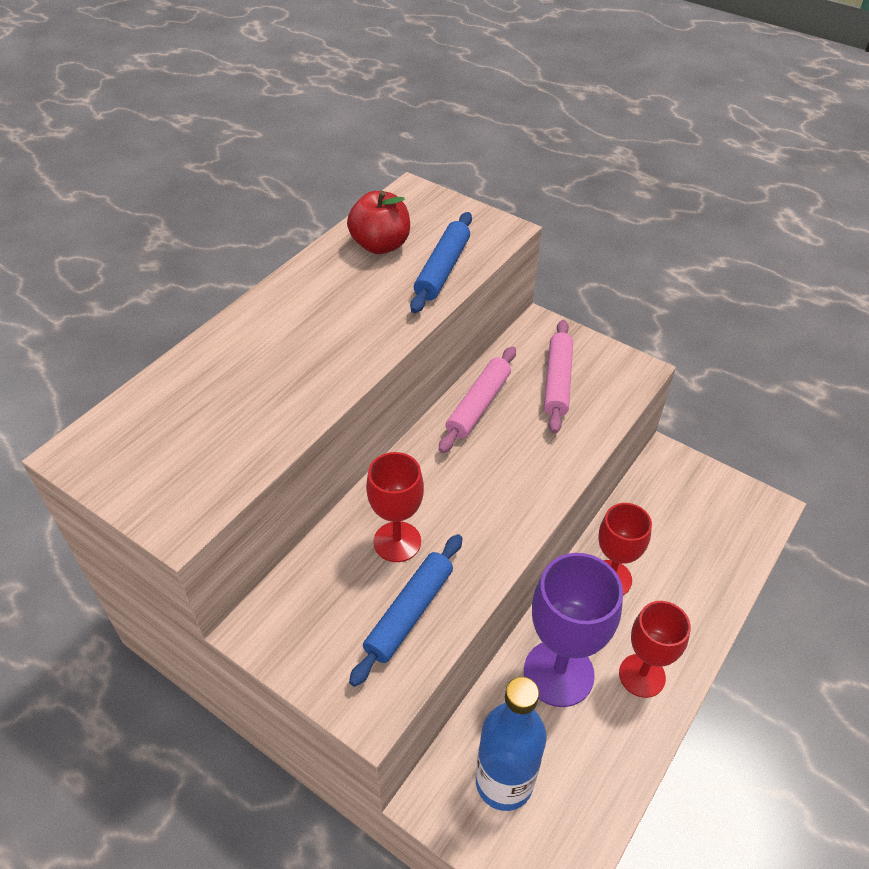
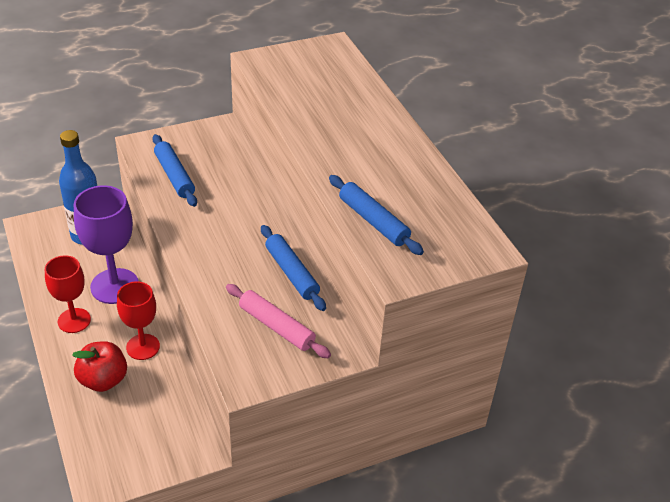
camera: 120 degrees right, 5 degrees down
red apple [347,191,410,254] -> red apple moved to [72,341,127,392]
red goblet [366,452,424,562] -> none
pink rolling pin [439,346,516,453] -> blue rolling pin [261,225,326,311]

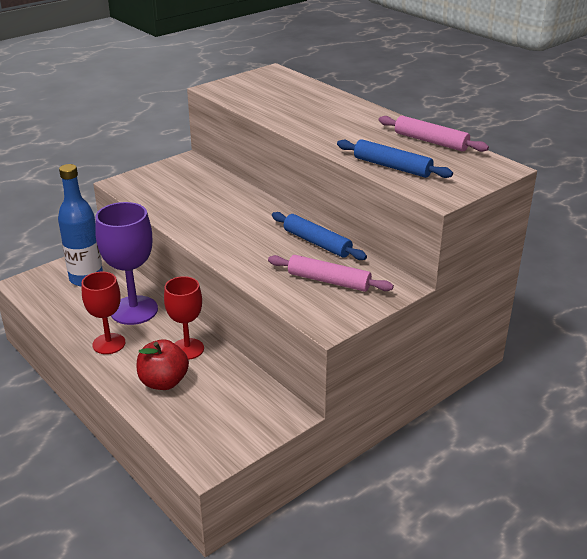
camera: 15 degrees left, 10 degrees down
blue rolling pin [152,134,197,207] -> none
none -> pink rolling pin [379,116,489,152]

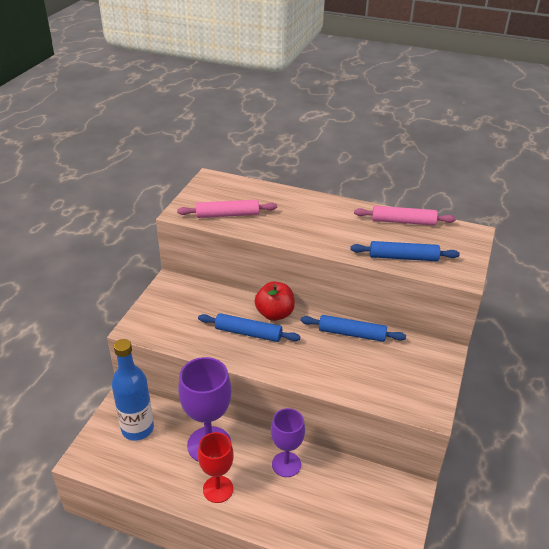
camera: 30 degrees left, 5 degrees up
red apple [137,339,189,390] -> red apple moved to [255,281,295,321]
red goblet [164,276,204,360] -> purple goblet [271,408,305,477]
pink rolling pin [268,255,394,292] -> pink rolling pin moved to [177,200,277,218]
none -> blue rolling pin [198,313,300,342]

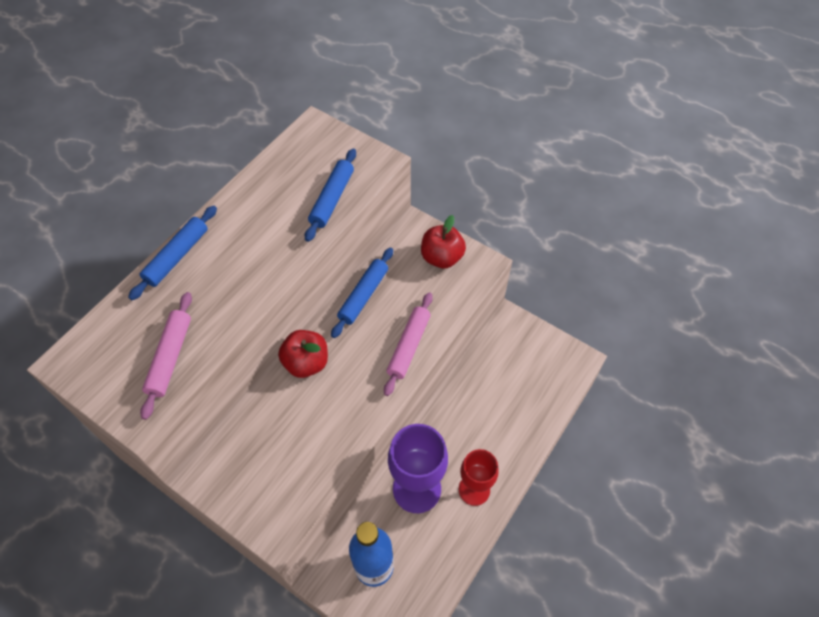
camera: 75 degrees left, 20 degrees up
blue rolling pin [198,313,300,342] -> blue rolling pin moved to [128,206,217,300]
purple goblet [271,408,305,477] -> none
pink rolling pin [354,206,456,225] -> pink rolling pin moved to [384,292,433,396]
none -> red apple [421,215,466,269]

